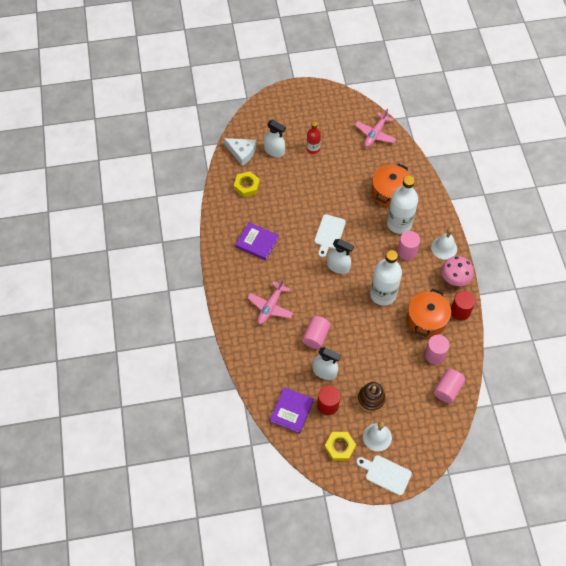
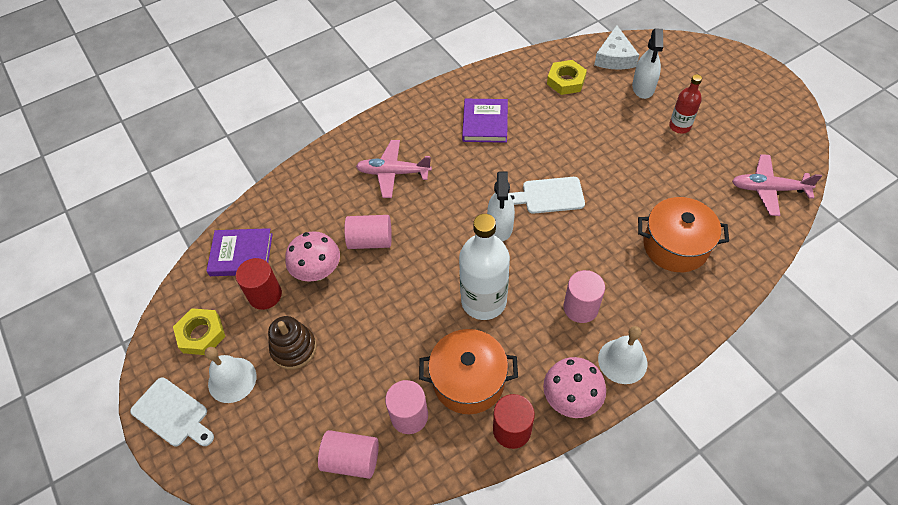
camera: 70 degrees right, 5 degrees down
white spray bottle [312,347,341,380] -> pink mushroom [285,231,340,282]
white cutting board [356,455,412,495] -> white cutting board turned 120 degrees clockwise [130,377,214,446]
white bottle [387,176,418,234] -> none

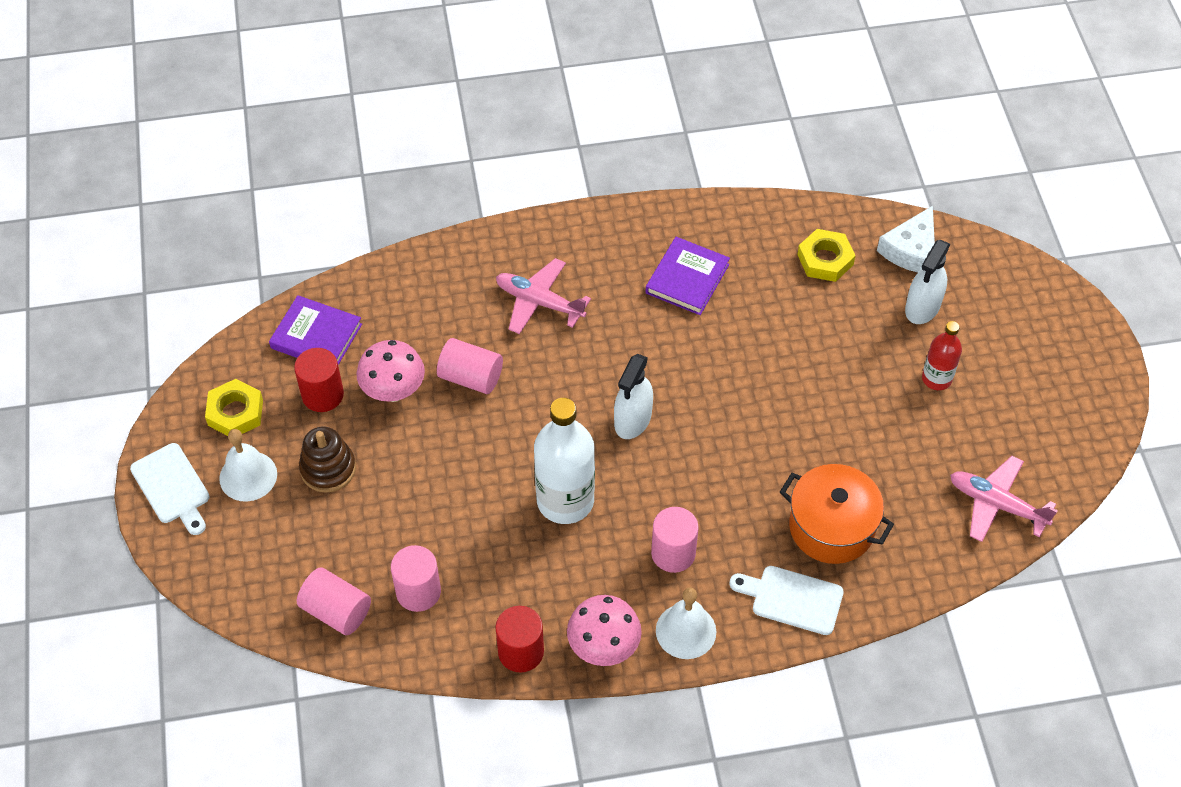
camera: 20 degrees right, 0 degrees up
orange pot [419,329,518,414] -> none
white cutting board [508,177,585,214] -> white cutting board moved to [729,566,844,635]

